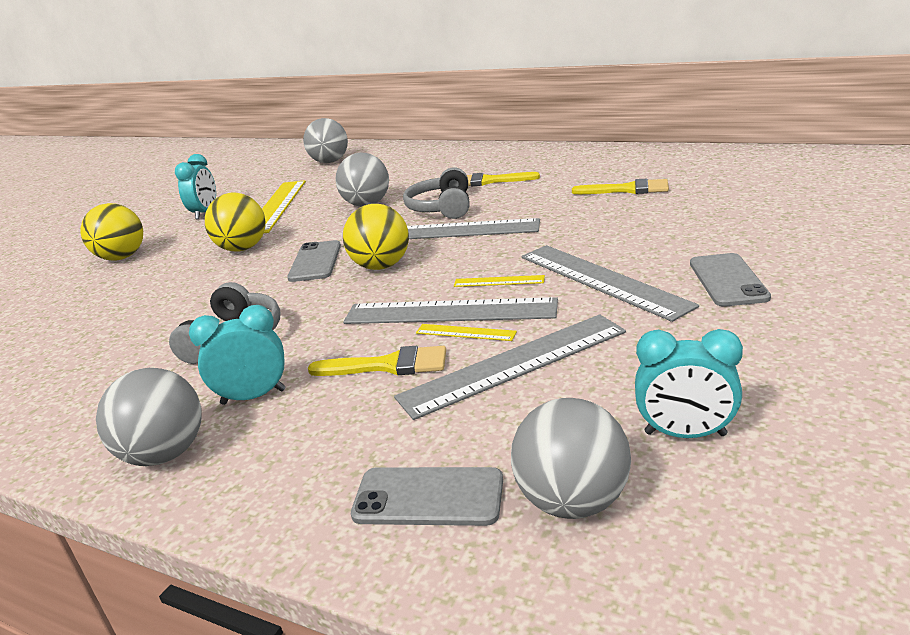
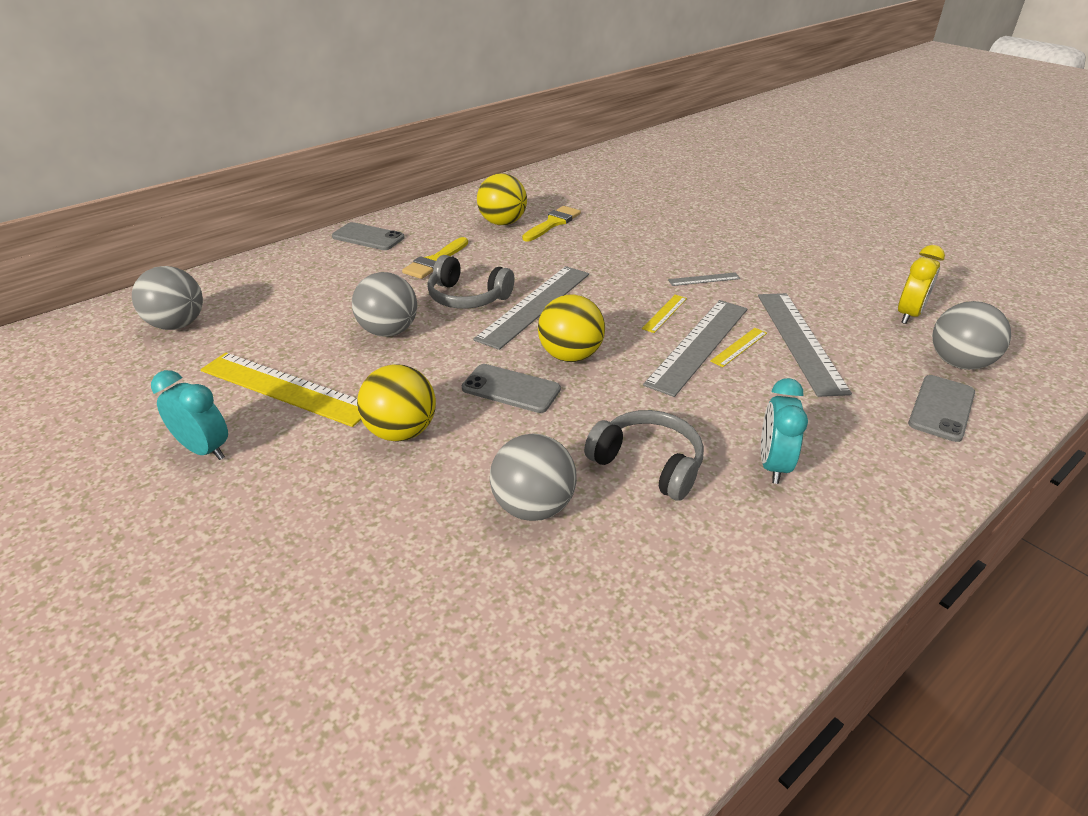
camera: 70 degrees left, 10 degrees up
yellow ball [80,203,143,261] -> yellow ball moved to [477,173,527,225]
grey ball [96,368,202,466] -> grey ball moved to [490,433,577,521]
yellow brush [308,346,446,376] -> none
grey ruler [521,245,699,322] -> grey ruler [668,272,740,286], size x0.45
turquoise clock [635,329,743,438] -> yellow clock [898,245,945,324]
grey phone [690,253,771,306] -> grey phone moved to [332,222,404,250]

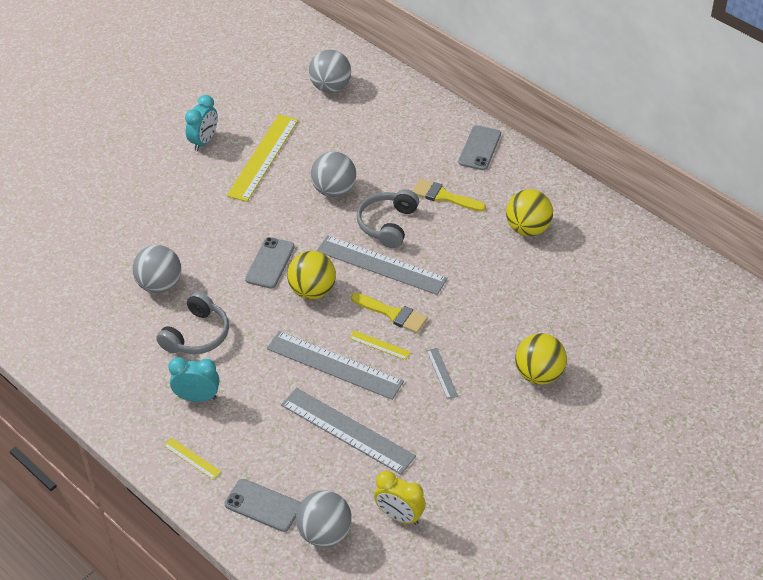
camera: 85 degrees right, 10 degrees up
yellow ball [357,364,436,442] -> yellow ball moved to [515,333,567,385]
yellow brush [522,206,581,242] -> yellow brush moved to [351,293,428,333]
yellow ruler [710,328,767,367] -> yellow ruler moved to [163,438,221,480]
grey ruler [758,293,852,397] -> grey ruler turned 45 degrees clockwise [281,388,416,474]

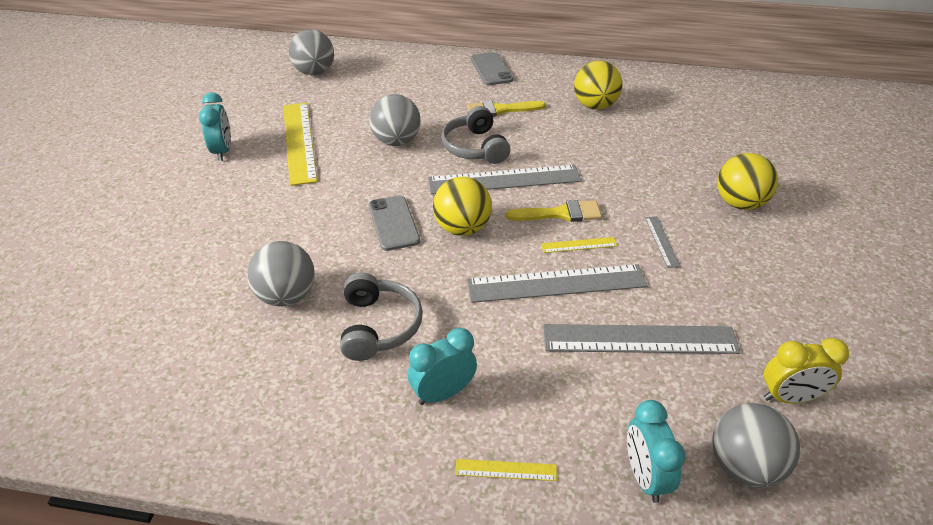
camera: 35 degrees left, 5 degrees down
grey phone [224,479,301,532] -> turquoise clock [627,400,685,503]
grey ruler [427,348,458,399] -> grey ruler turned 45 degrees clockwise [645,217,681,268]

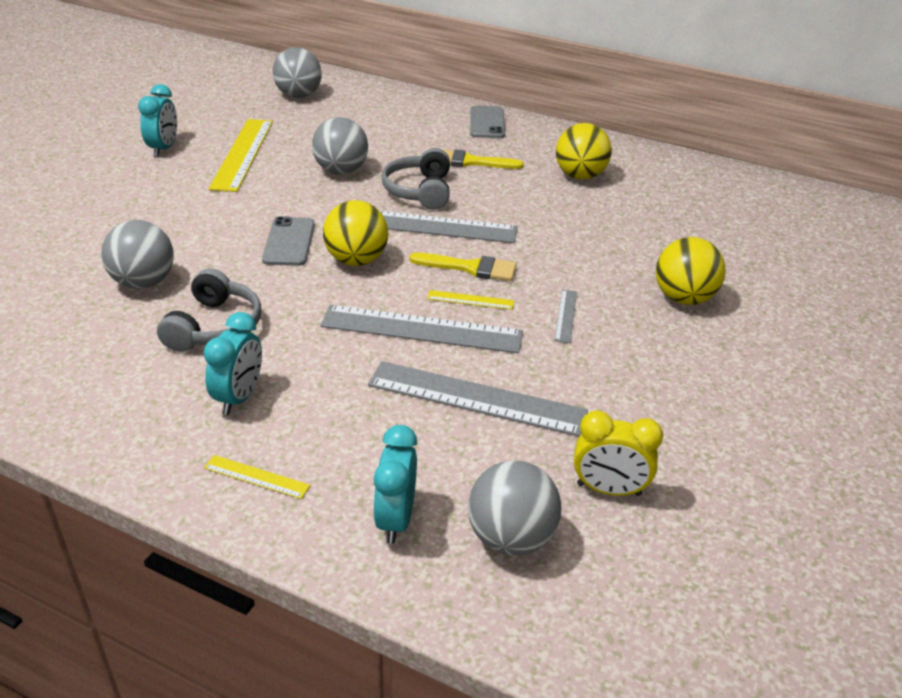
camera: 15 degrees right, 5 degrees down
turquoise clock [408,328,477,405] -> turquoise clock turned 120 degrees clockwise [204,312,262,415]

